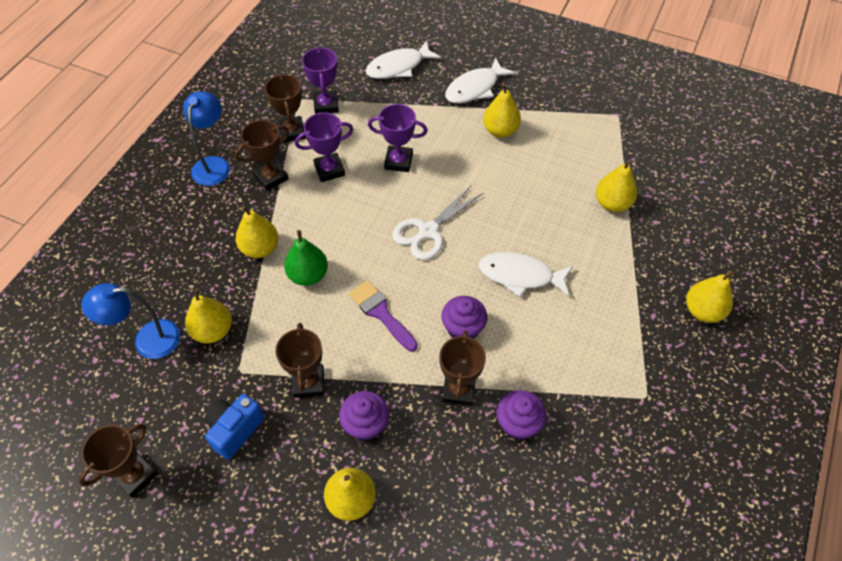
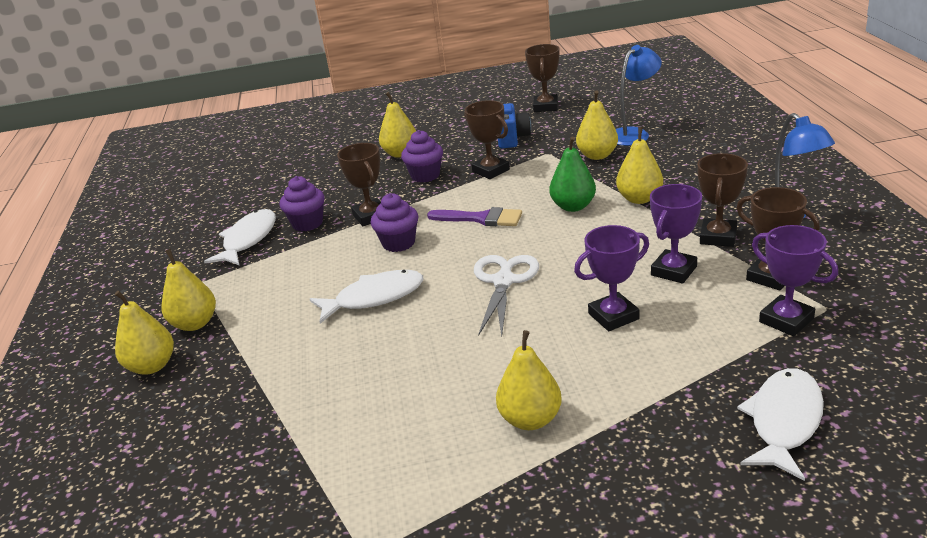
camera: 150 degrees right, 25 degrees down
white fish [445,57,516,104] -> white fish moved to [204,209,276,266]
yellow pear [596,160,637,212] -> yellow pear moved to [162,249,216,331]

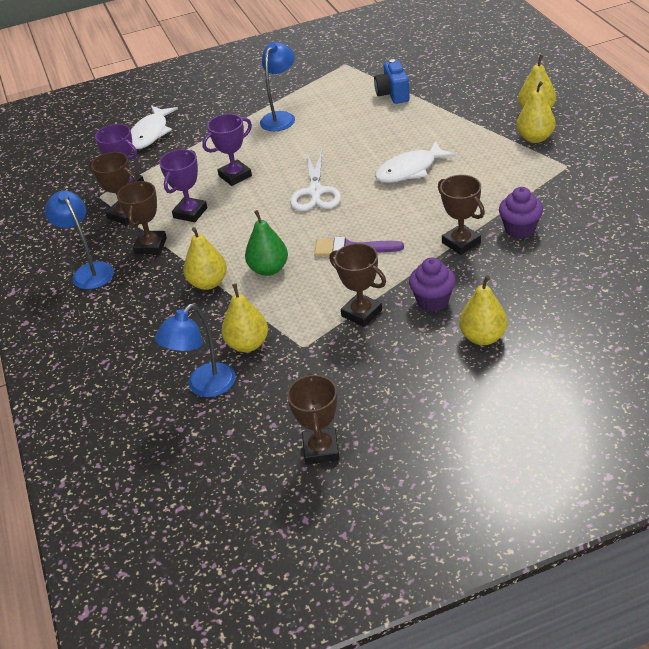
camera: 170 degrees right, 10 degrees up
white fish [204,209,276,266] -> none
purple cupcake [370,193,419,252] -> none
yellow pear [496,330,562,430] -> blue lamp [260,42,295,131]
blue camera [498,103,531,148] -> blue camera moved to [374,59,410,104]

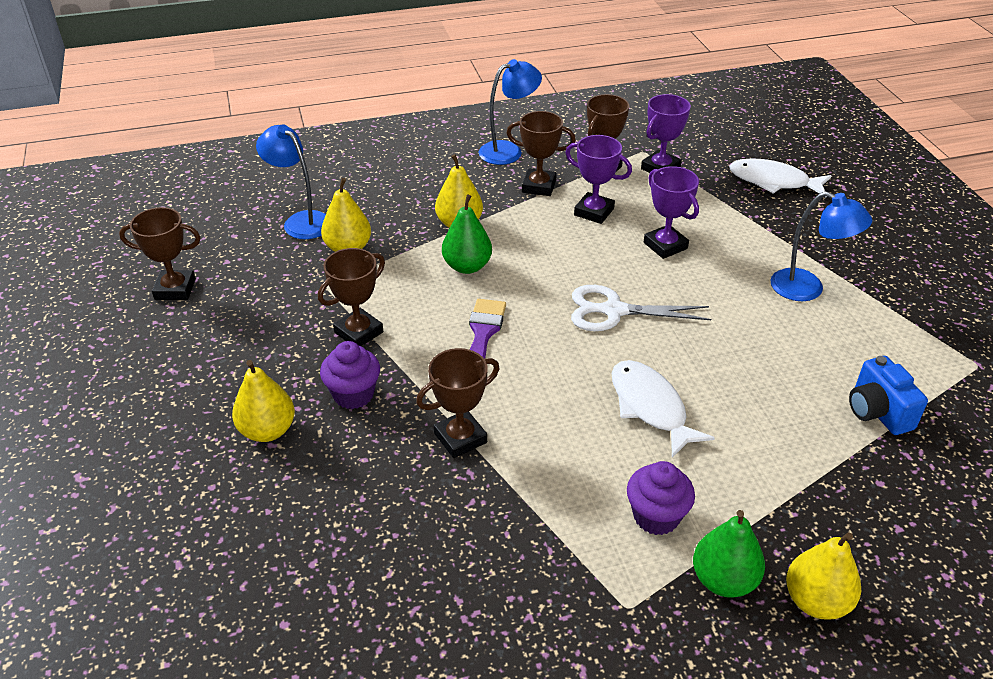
camera: 90 degrees right, 0 degrees up
blue camera [374,59,410,104] -> blue camera turned 105 degrees counterclockwise [849,356,928,435]
purple cupcake [499,187,543,239] -> purple cupcake moved to [627,461,695,535]
yellow pear [517,81,556,143] -> green pear [693,510,765,598]

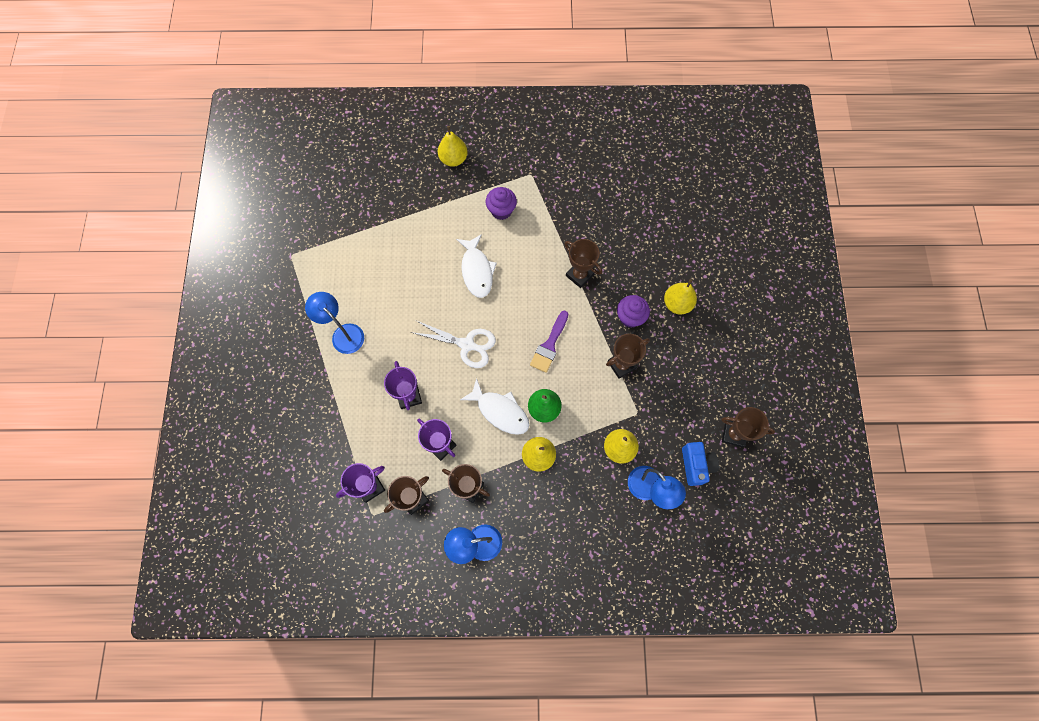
camera: 165 degrees left, 30 degrees up
brown trophy [416,348,500,458] -> brown trophy turned 60 degrees clockwise [564,239,602,288]
green pear [693,510,765,598] -> none
white fish [729,158,832,198] -> white fish moved to [460,378,529,435]
blue camera [849,356,928,435] -> blue camera moved to [682,442,719,486]

